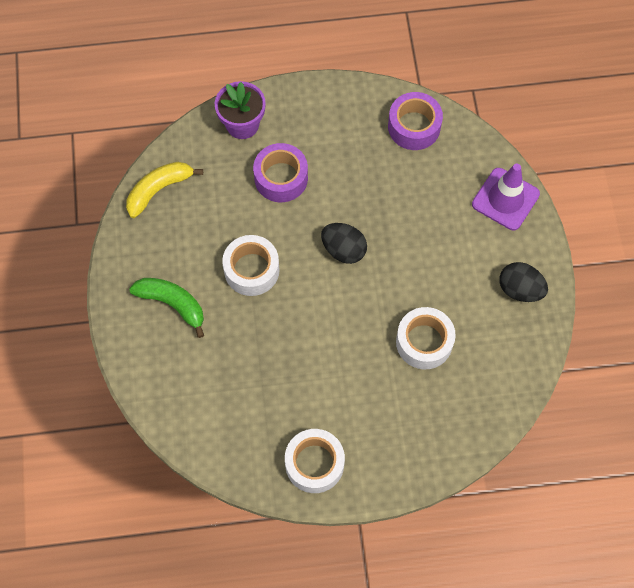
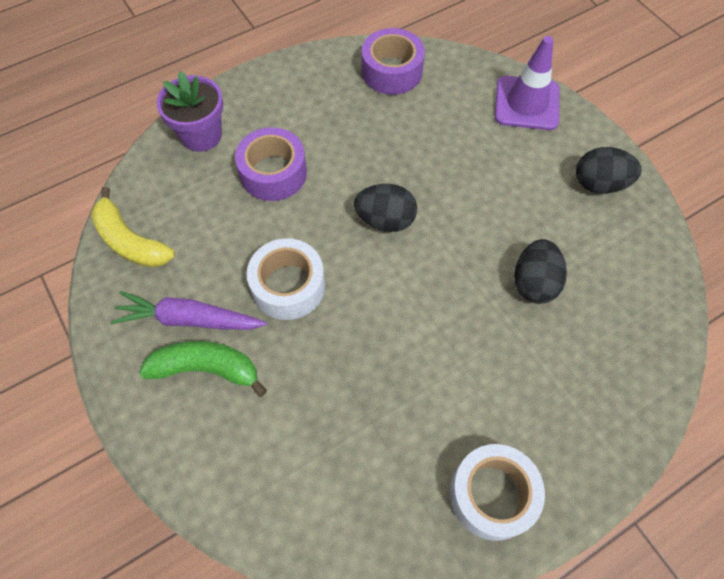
camera: 25 degrees left, 5 degrees down
yellow banana [126,162,203,218] -> yellow banana turned 75 degrees counterclockwise [91,187,175,268]
white tape [396,307,456,369] -> black egg [514,239,567,304]
none -> purple carrot [110,291,267,330]

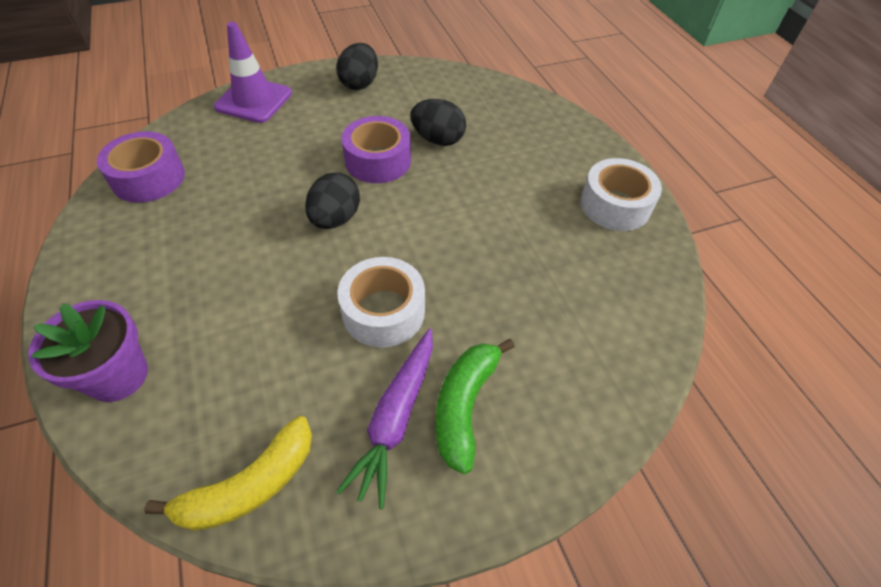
camera: 80 degrees left, 10 degrees down
purple tape [235,127,307,201] -> purple tape moved to [341,116,411,183]

